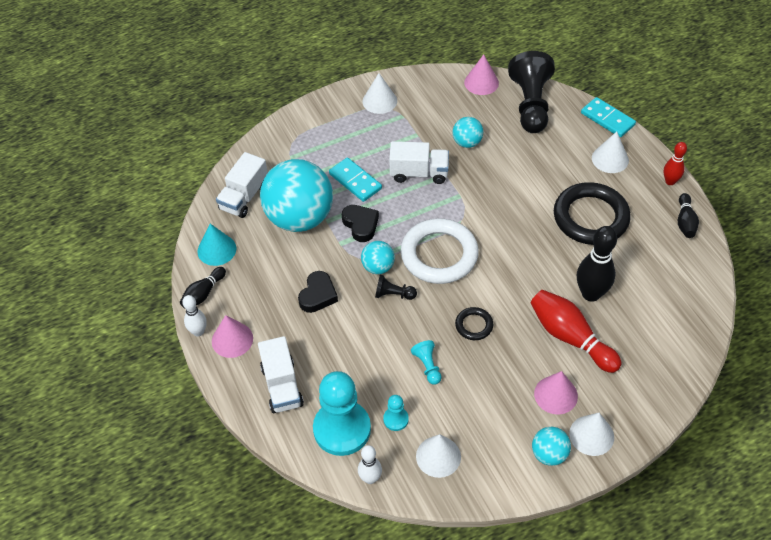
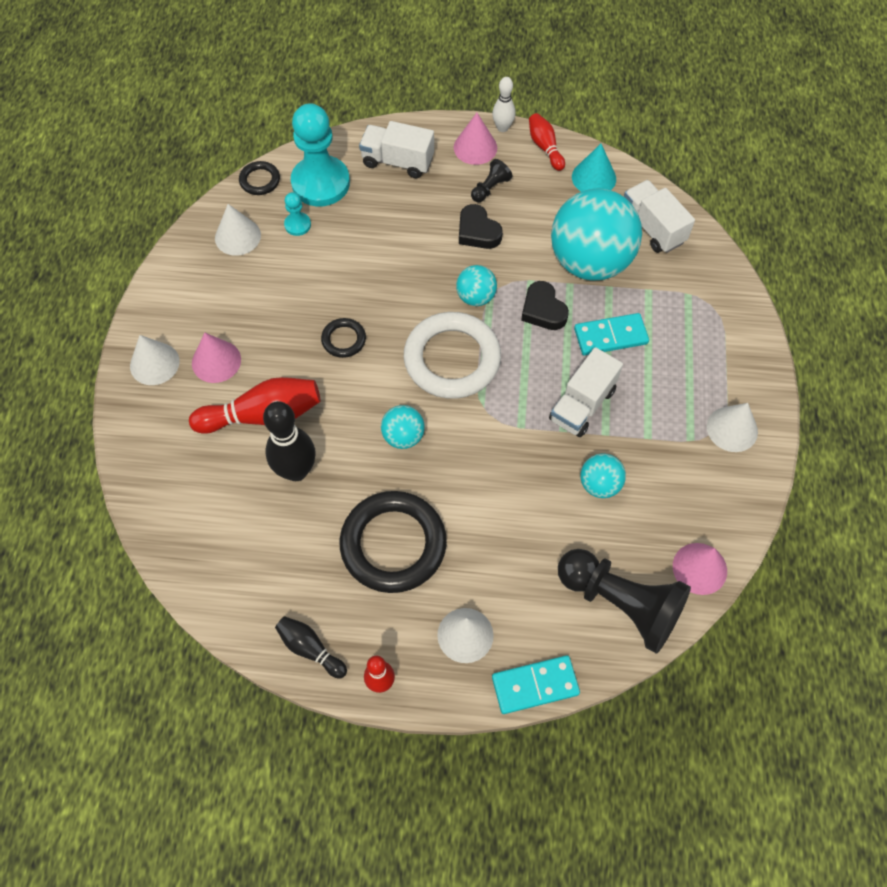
camera: 120 degrees right, 10 degrees up
black bowling pin [180,267,226,308] -> red bowling pin [529,113,565,171]
black heart [342,205,379,242] -> black heart turned 60 degrees clockwise [521,281,569,330]
white bowling pin [358,445,382,484] -> black ring [239,161,280,195]
black pawn [375,275,417,300] -> black pawn moved to [471,159,512,202]
turquoise pawn [411,340,442,385] -> none
turquoise ball [532,427,571,466] -> turquoise ball moved to [381,405,425,449]

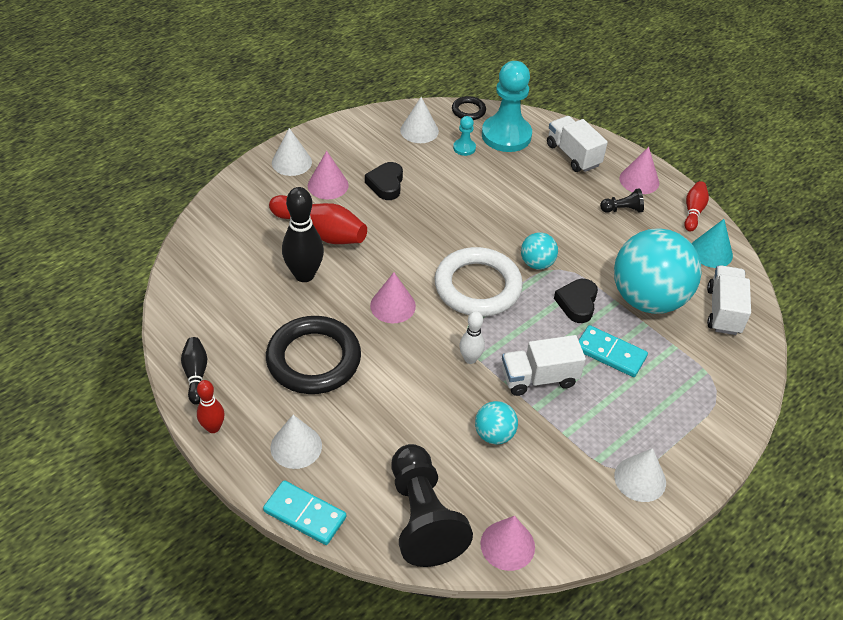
camera: 40 degrees right, 15 degrees down
black ring [321,318,366,358] -> none
turquoise ball [381,405,425,449] -> pink cone [370,272,416,323]
black heart [459,204,503,249] -> black heart moved to [365,162,403,200]
white bowling pin [492,77,516,132] -> white bowling pin moved to [459,311,485,364]

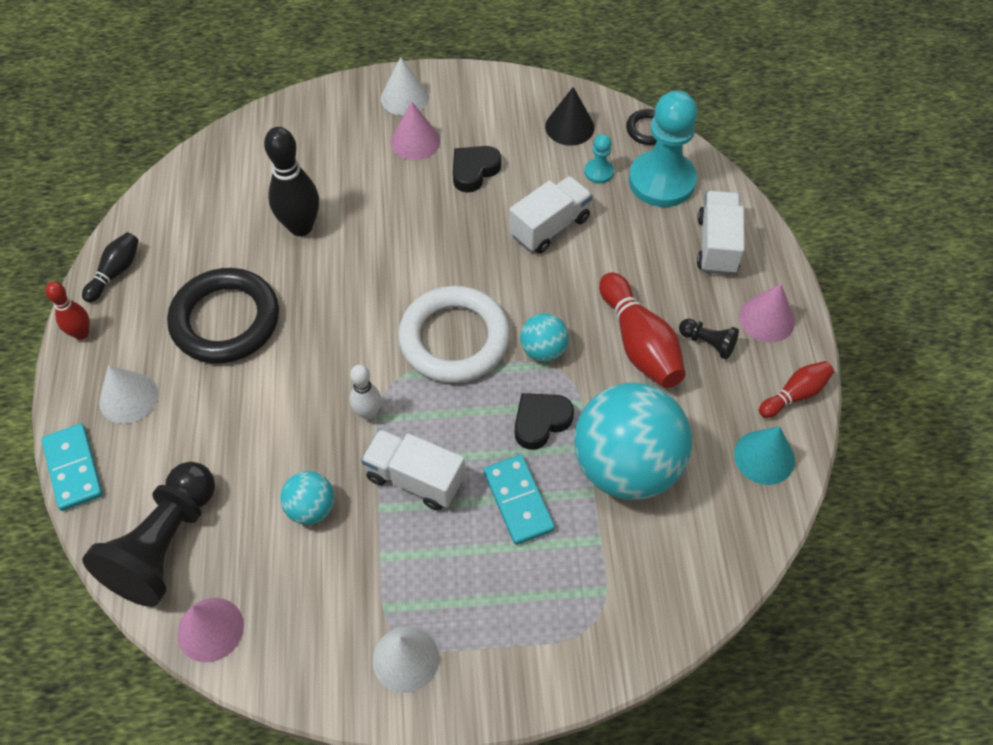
camera: 40 degrees right, 10 degrees up
red bowling pin [269,195,367,244] -> red bowling pin moved to [599,272,686,388]
pink cone [370,272,416,323] -> none
white cone [400,97,439,143] -> black cone [545,87,594,146]
white truck [707,265,751,335] -> white truck moved to [509,176,593,254]

